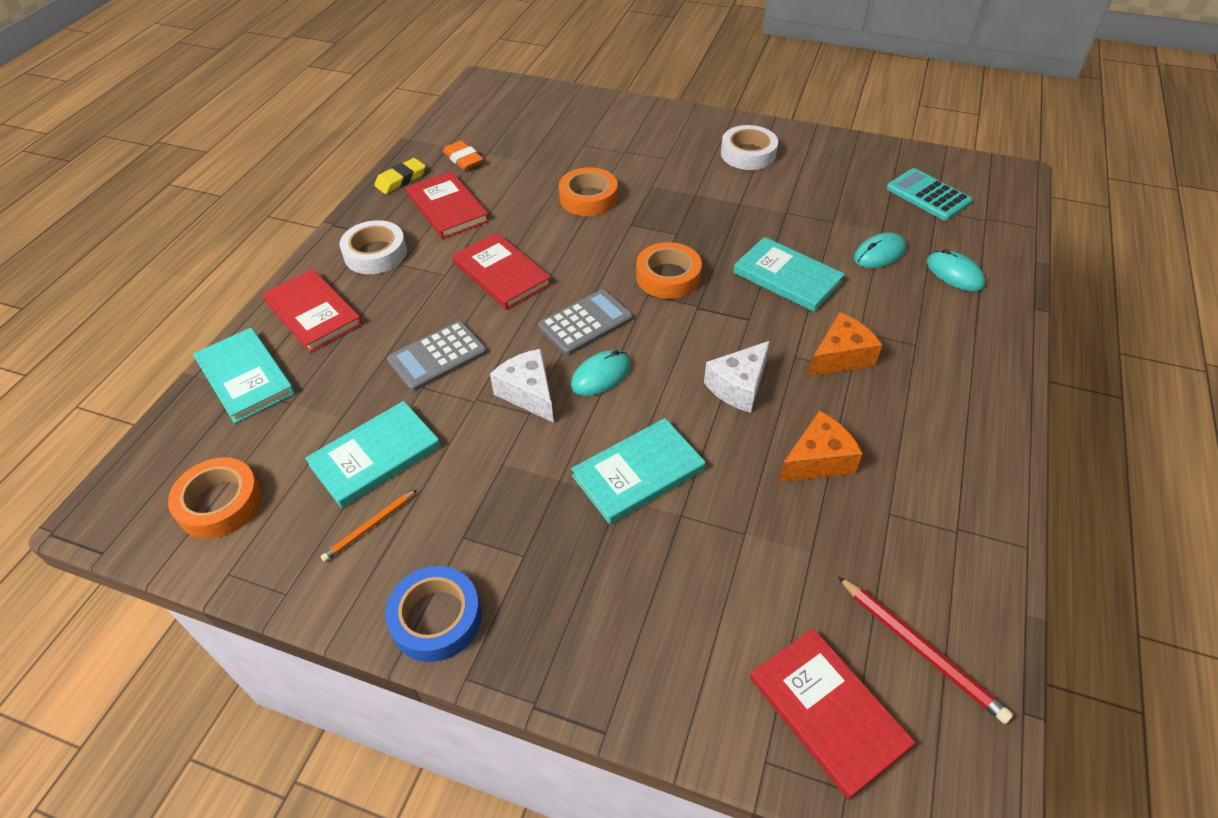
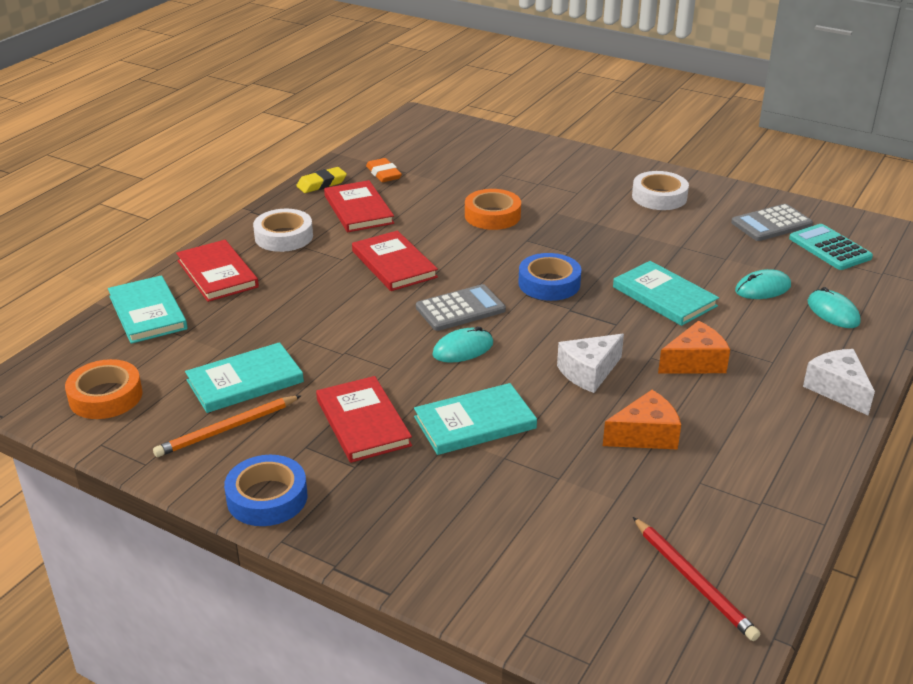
camera: 10 degrees right, 15 degrees down
orange pencil [321,490,417,562] -> orange pencil [153,395,302,457], size x1.58
grey calculator [387,321,487,391] -> grey calculator moved to [731,204,813,241]
white cheese [490,349,554,423] -> white cheese moved to [803,349,875,416]
orange tape [636,242,702,299] -> blue tape [518,253,581,301]
red book [750,628,915,800] -> red book moved to [316,376,412,463]

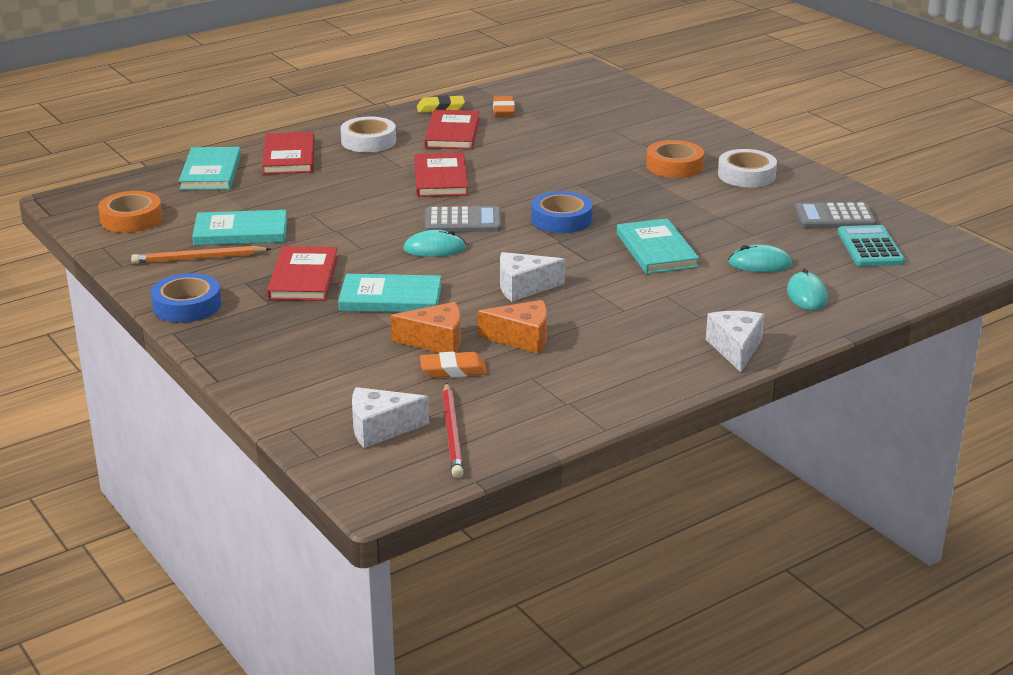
camera: 25 degrees right, 5 degrees down
orange tape [465,189,521,230] -> orange tape moved to [646,140,704,178]
orange cheese [658,321,730,374] -> orange cheese moved to [391,302,461,353]
none -> white cheese [352,387,429,448]
none -> orange eraser [420,352,487,378]

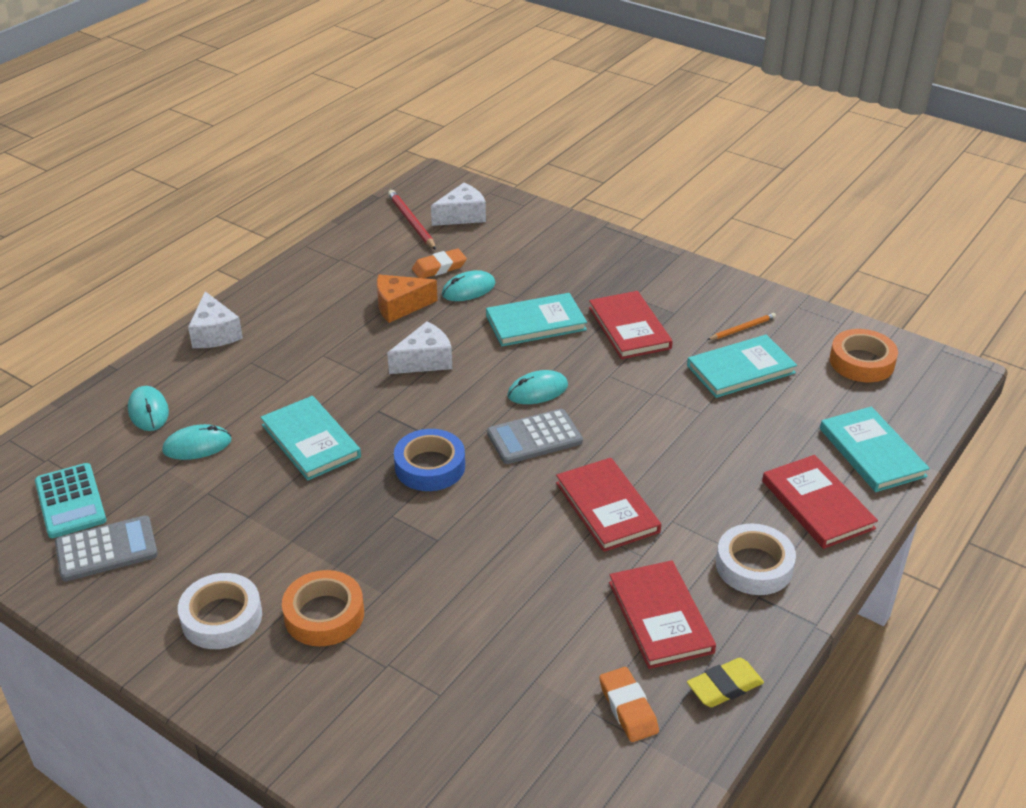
camera: 160 degrees right, 10 degrees up
orange pencil [131,246,271,264] -> orange pencil [707,313,776,340], size x0.63
blue tape [151,273,221,323] -> none
orange cheese [391,302,461,353] -> turquoise mouse [442,270,495,301]

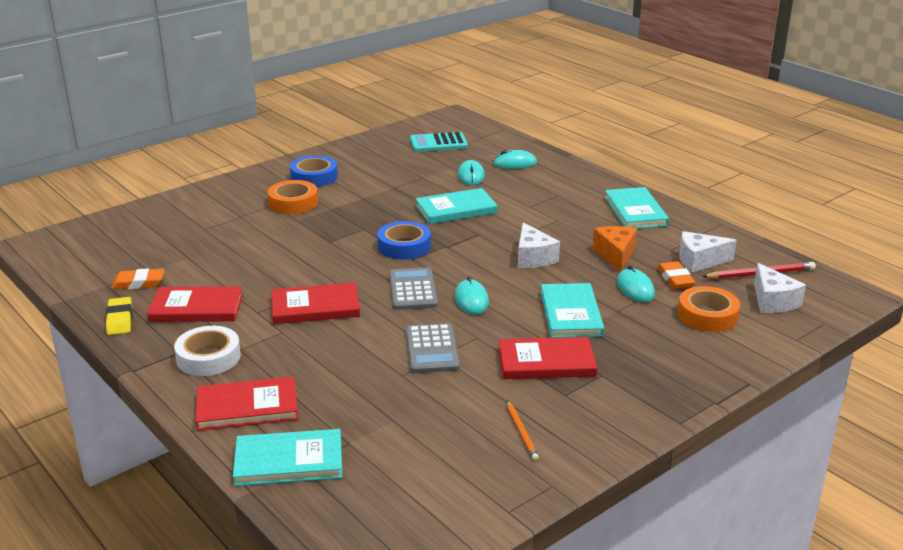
camera: 105 degrees right, 10 degrees down
grey calculator [55,516,158,582] -> grey calculator moved to [406,323,460,373]
white tape [178,573,262,649] -> blue tape [290,156,338,187]
white cheese [188,291,243,348] -> white cheese moved to [679,231,737,273]
turquoise book [687,335,797,398] -> turquoise book moved to [605,187,669,229]
orange tape [830,329,898,382] -> orange tape moved to [678,286,740,332]

